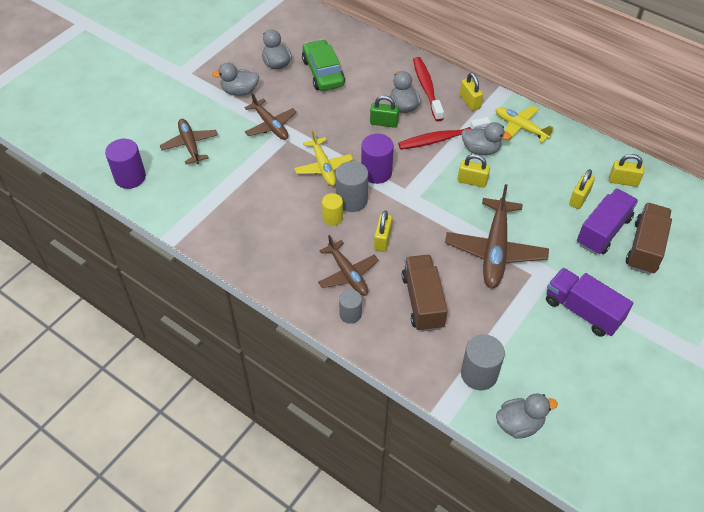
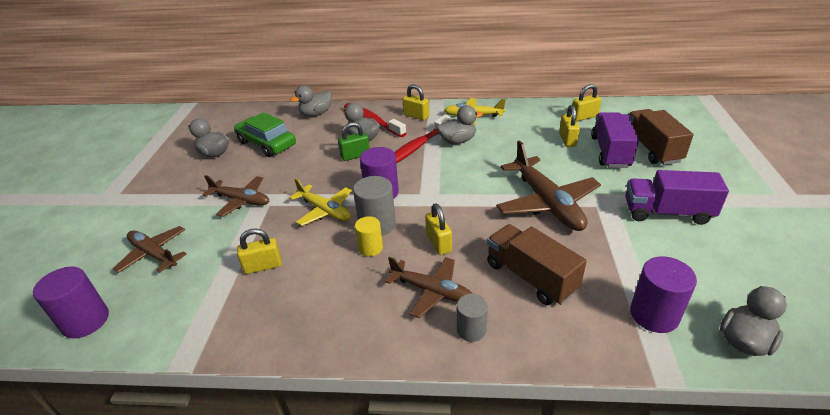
camera: 30 degrees left, 15 degrees down
grey duck [212,62,259,96] -> grey duck moved to [290,85,332,116]
yellow padlock [458,154,490,188] -> yellow padlock moved to [237,229,282,274]
grey cylinder [461,334,505,390] -> purple cylinder [630,257,697,333]

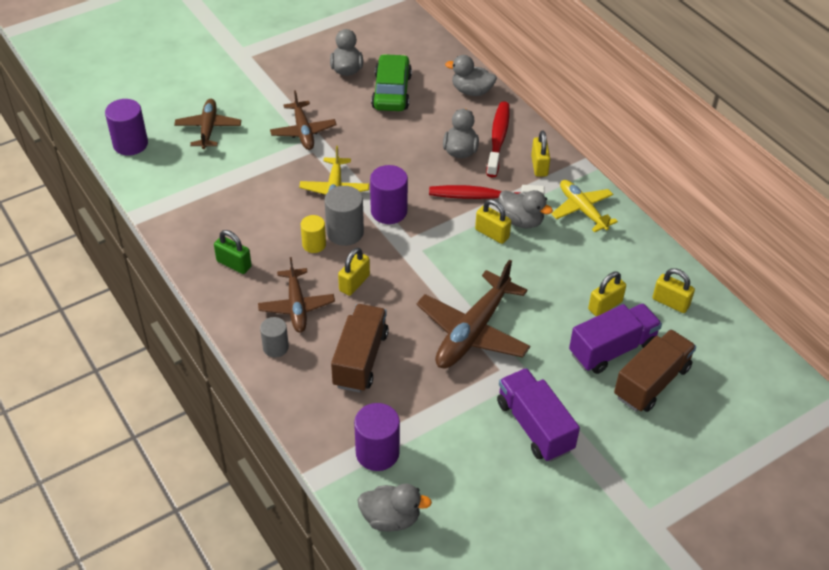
camera: 50 degrees right, 10 degrees up
yellow padlock [237,229,282,274] -> yellow padlock moved to [475,199,511,244]
green padlock [338,122,370,161] -> green padlock moved to [214,230,252,274]

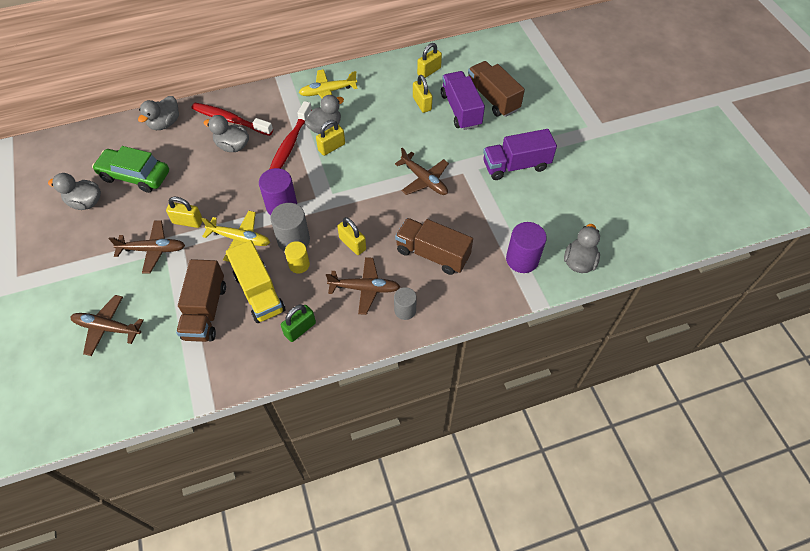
camera: 75 degrees left, 10 degrees up
purple cylinder [105,99,148,156] -> none
brown plane [417,259,530,368] -> brown plane [395,148,449,195], size x0.63
yellow padlock [531,131,550,177] -> yellow padlock moved to [166,197,202,228]
none -> brown truck [176,259,226,342]
none -> yellow truck [226,240,286,323]

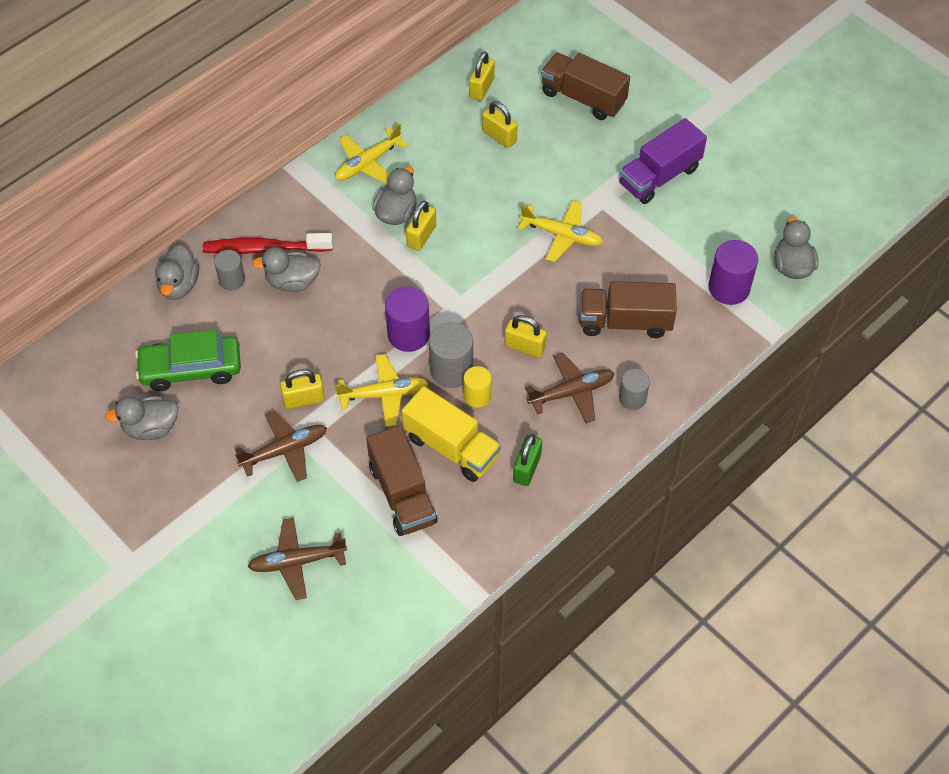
camera: 25 degrees left, 0 degrees up
red toothbrush [270,101,312,169] -> none
brown plane [395,148,449,195] -> yellow plane [518,200,603,262]
purple truck [441,71,485,130] -> none
none -> grey cylinder [214,250,245,290]

